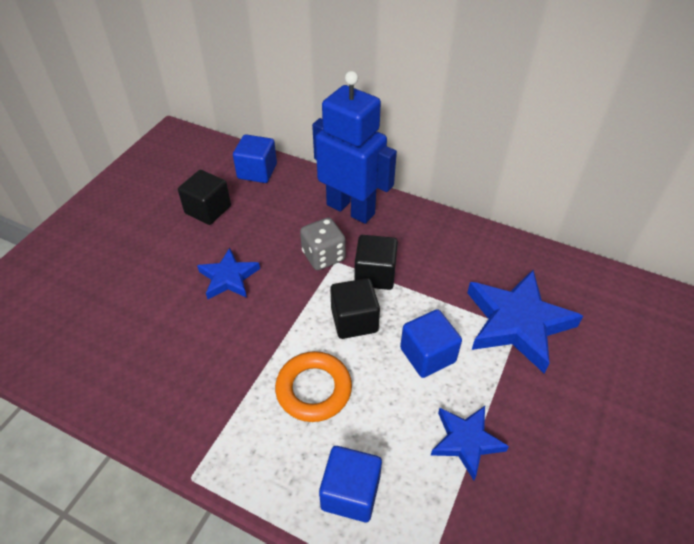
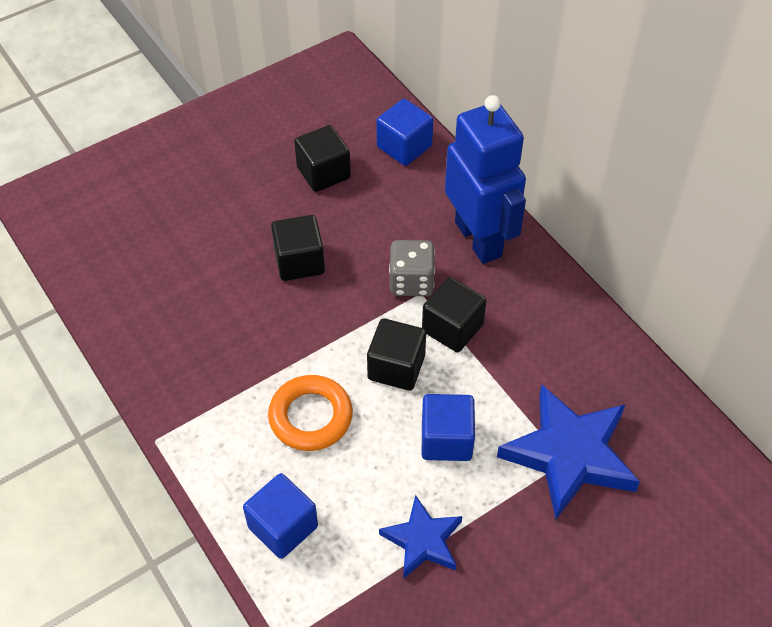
camera: 30 degrees right, 5 degrees up
blue star [197,248,260,299] -> black cube [271,215,325,281]

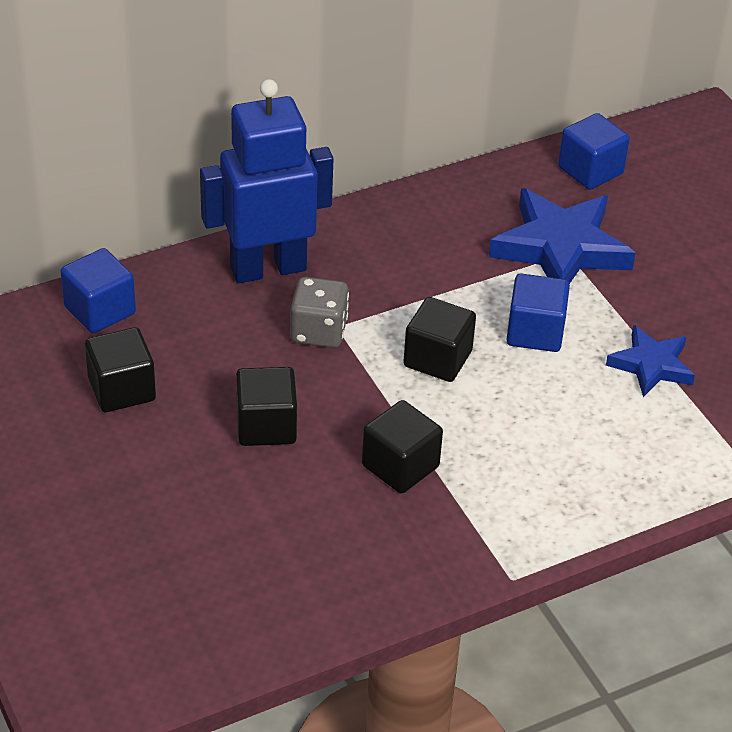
camera: 85 degrees left, 10 degrees down
blue cube [243,473,318,559] -> blue cube moved to [558,113,630,190]
orange ring [268,375,353,451] -> none
black cube [422,277,487,352] -> black cube moved to [362,400,443,494]

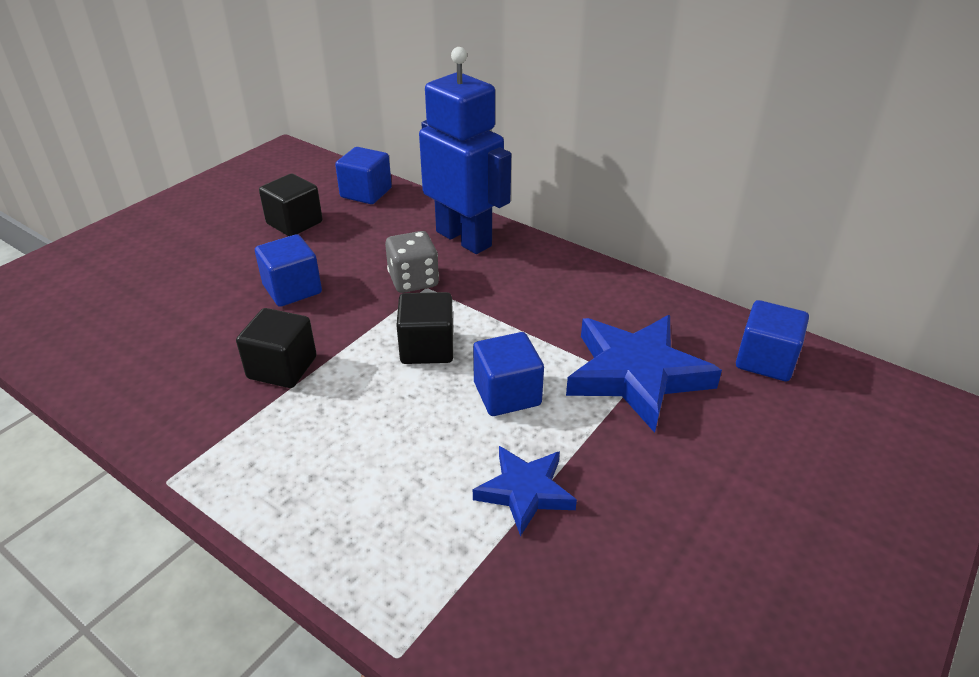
camera: 65 degrees right, 5 degrees down
black cube [236,367,297,446] -> blue cube [255,234,322,307]

